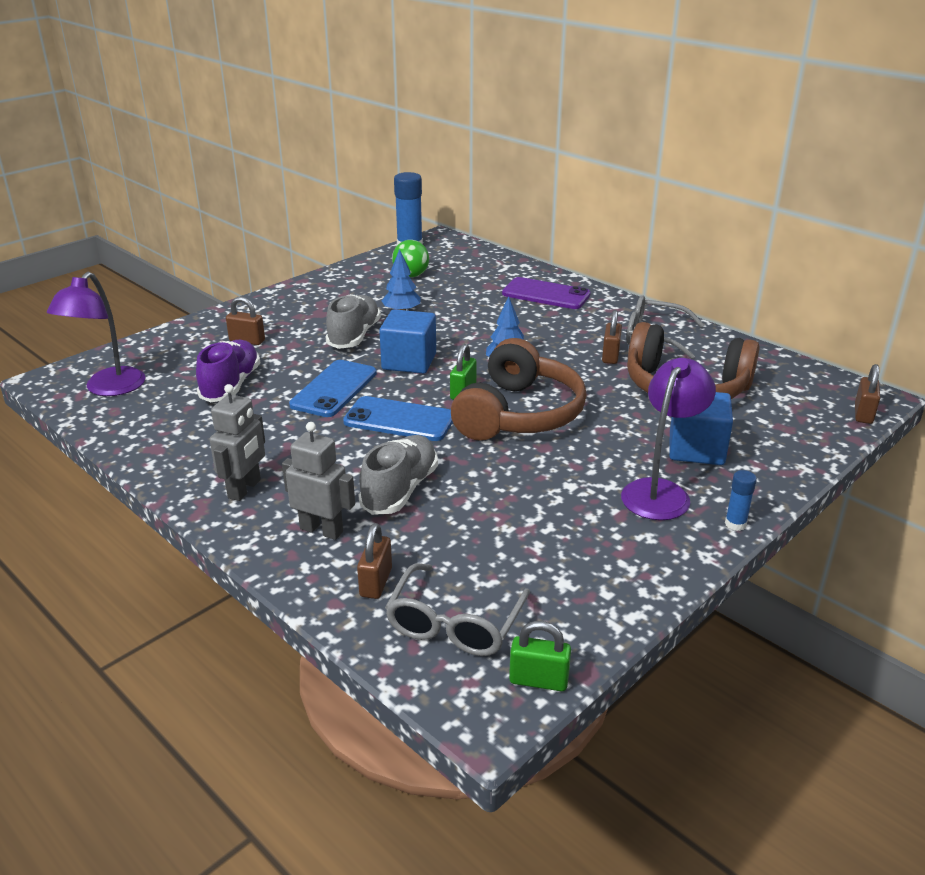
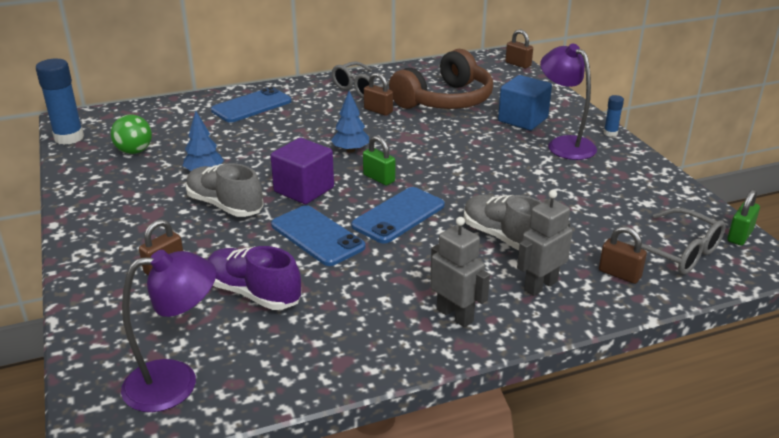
camera: 65 degrees left, 0 degrees up
purple lamp [47,272,146,396] -> purple lamp turned 60 degrees counterclockwise [121,250,216,412]
blue cube [379,309,436,374] -> purple cube [270,138,334,204]
brown headphones [451,338,587,441] -> none
purple phone [502,277,590,309] -> blue phone [211,87,292,122]

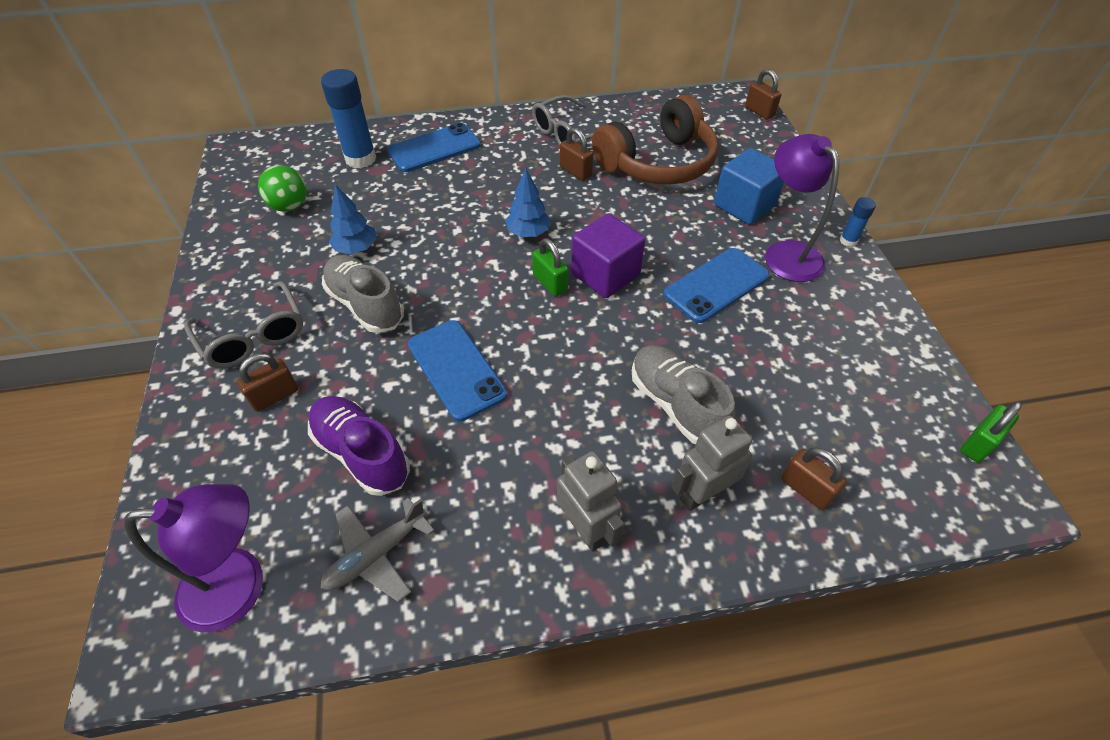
camera: 10 degrees right, 20 degrees up
blue glue stick [36,59,84,145] -> blue glue stick moved to [321,69,376,168]
purple cube [270,138,334,204] -> purple cube moved to [571,214,645,298]
blue phone [351,187,445,244] -> blue phone moved to [664,248,769,323]
grey glasses [624,208,726,275] -> grey glasses moved to [184,281,303,368]
none -> grey plane [321,498,435,602]

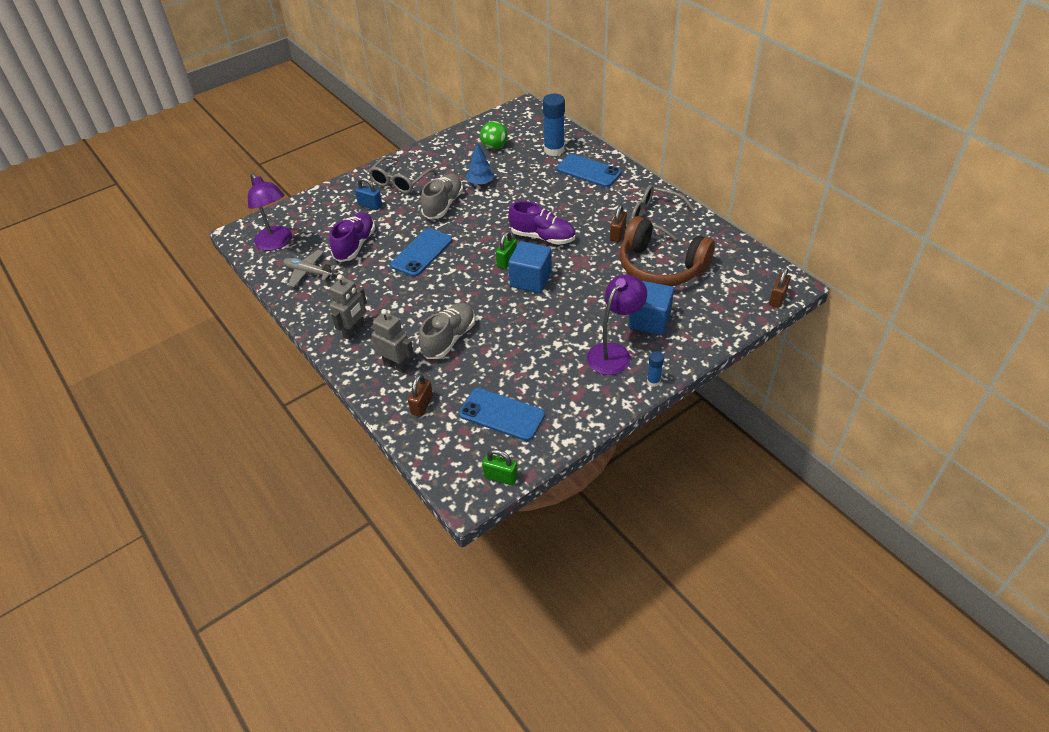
camera: 65 degrees right, 5 degrees down
brown padlock [237,353,298,412] -> blue padlock [355,177,382,210]
blue tree [505,169,551,237] -> purple shoe [508,201,575,245]
purple cube [571,214,645,298] -> blue cube [508,241,552,293]
blue phone [664,248,769,323] -> blue phone moved to [459,388,545,441]

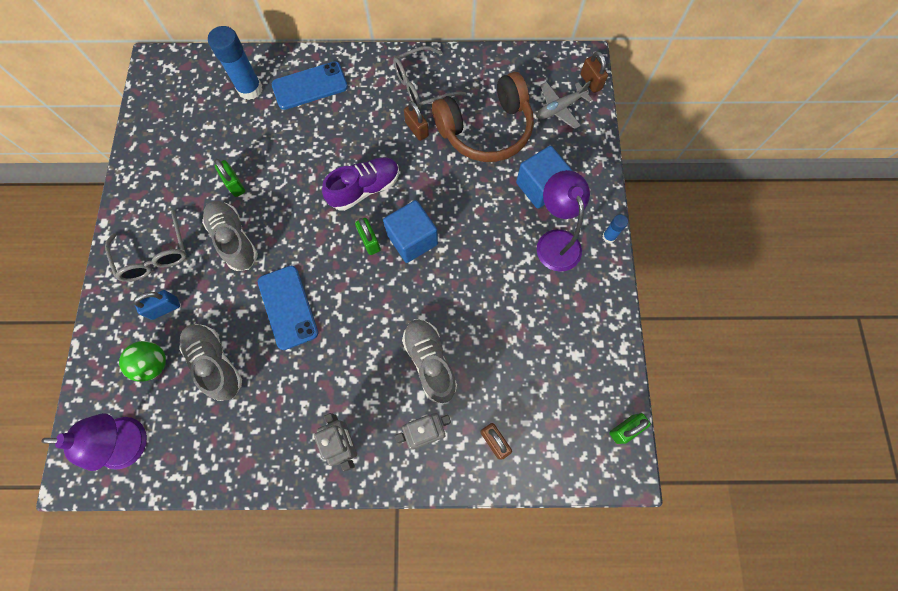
camera: 55 degrees left, 25 degrees up
grey plane [283,250,336,287] -> grey plane moved to [537,81,592,129]
purple shoe [329,212,375,262] -> grey shoe [179,324,242,401]
blue phone [459,388,545,441] -> none
blue tree [466,143,494,185] -> green padlock [215,159,245,197]
green ball [480,121,508,149] -> green ball moved to [119,341,166,382]

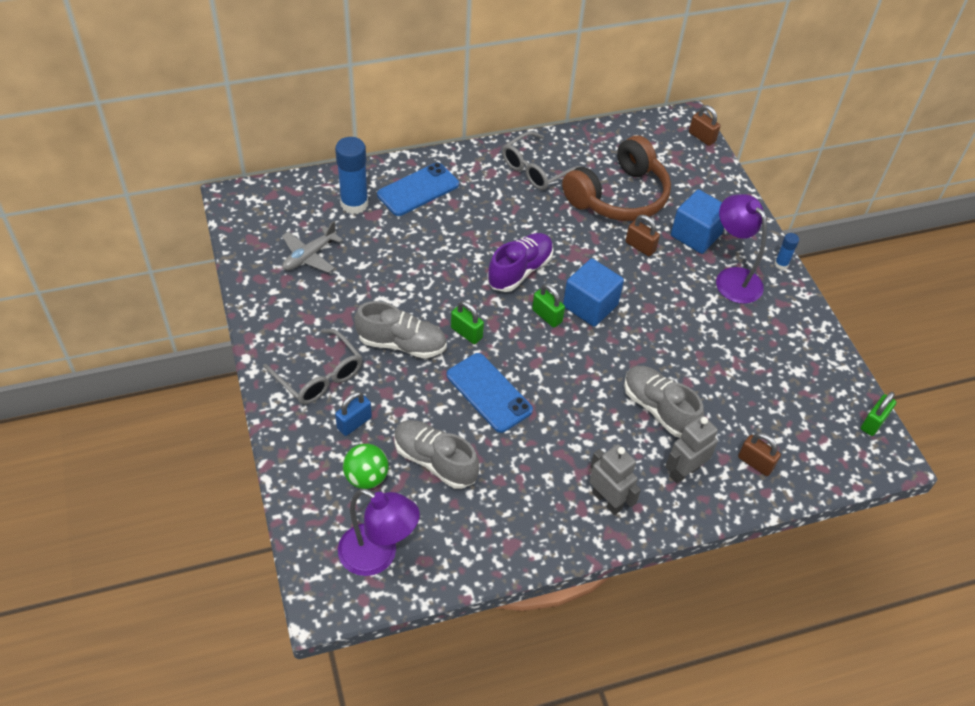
camera: 20 degrees left, 20 degrees down
purple lamp [41,413,147,471] -> purple lamp turned 45 degrees clockwise [338,489,420,576]
grey shoe [202,201,258,271] -> grey shoe turned 150 degrees clockwise [355,301,447,358]
green padlock [215,159,245,197] -> green padlock moved to [451,301,484,344]
brown padlock [404,101,429,141] -> brown padlock moved to [625,215,660,256]
grey plane [537,81,592,129] -> grey plane moved to [282,221,343,273]

